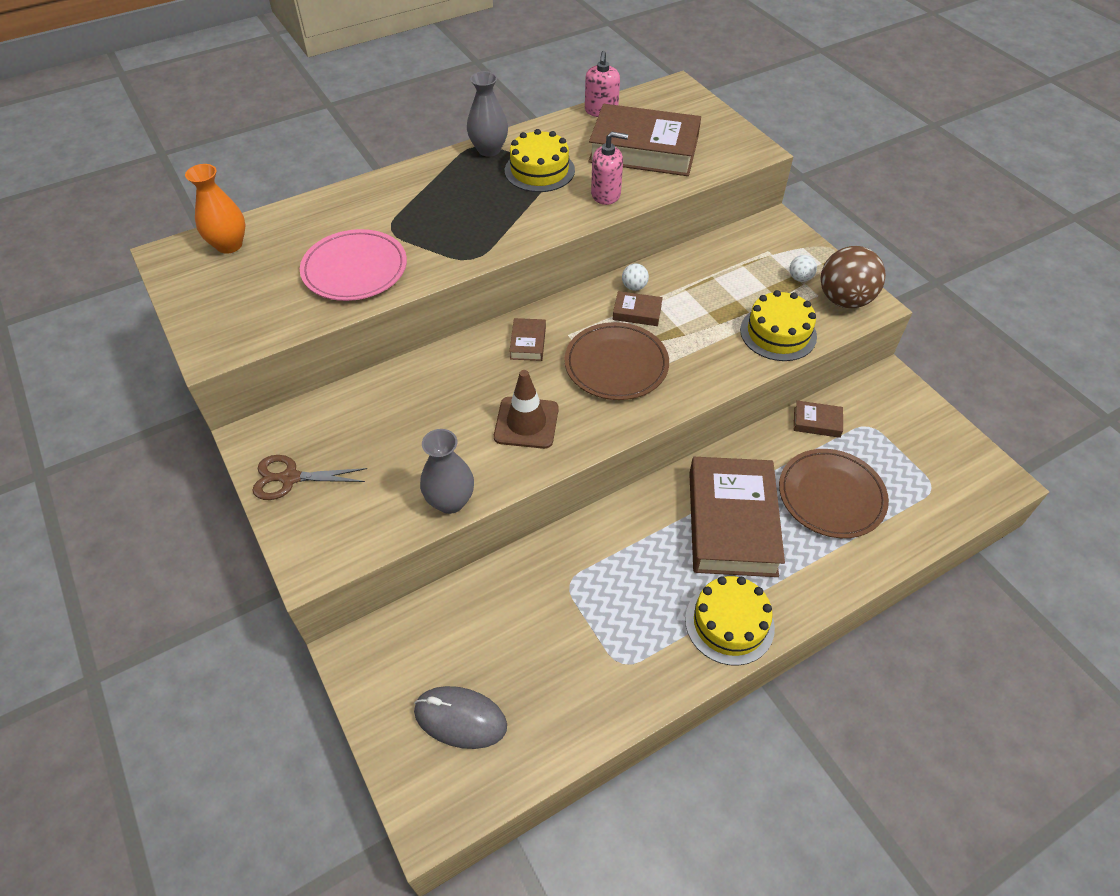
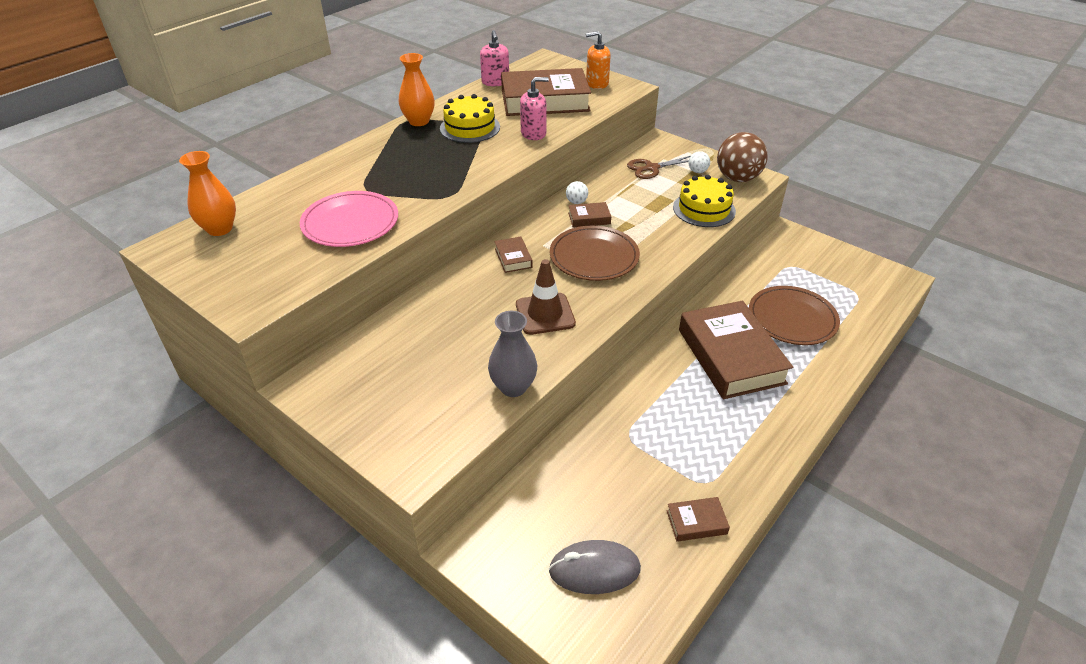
camera: 20 degrees left, 10 degrees down
brown scissors [252,455,367,500] -> brown scissors moved to [627,156,690,179]
grey vase [467,71,508,157] -> orange vase [399,53,435,126]
yellow cake [685,576,775,666] -> none
brown book [794,401,843,438] -> brown book moved to [667,497,730,542]
none -> orange soap dispenser [586,31,611,89]

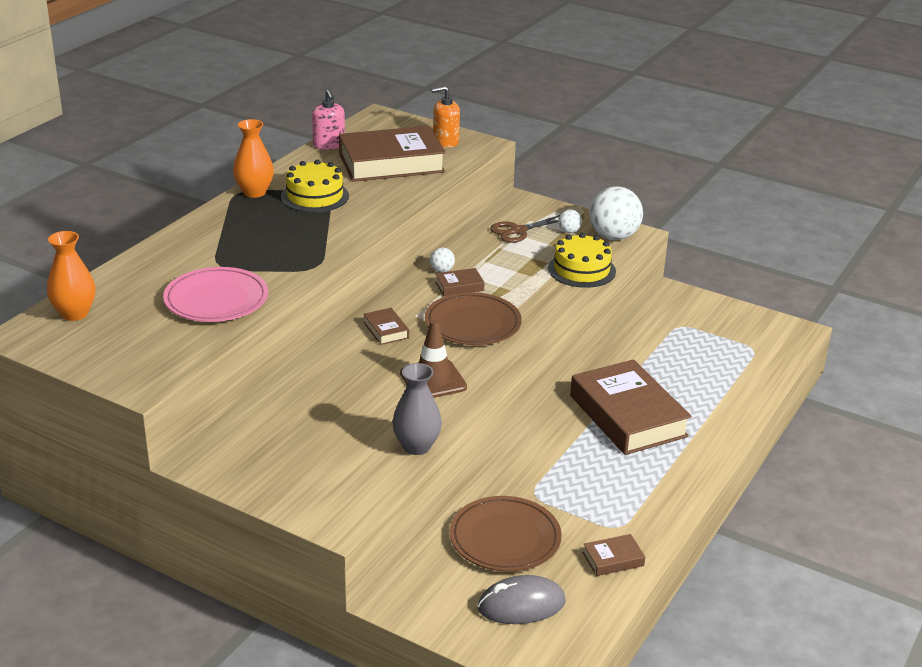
camera: 10 degrees left, 10 degrees down
pink soap dispenser [520,77,549,140] -> none
brown ball [717,132,768,182] -> white ball [589,186,643,240]
brown plate [749,286,840,345] -> brown plate moved to [450,496,562,572]

